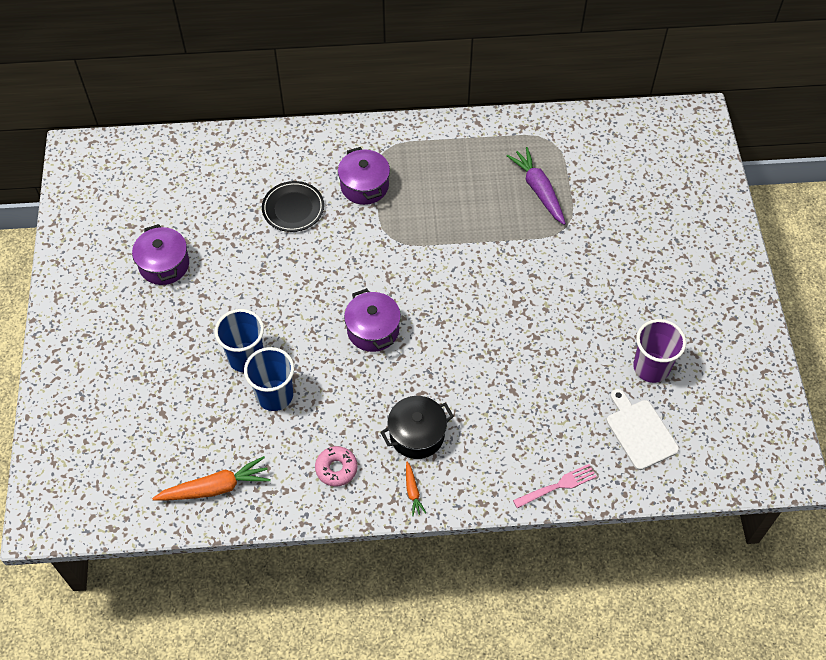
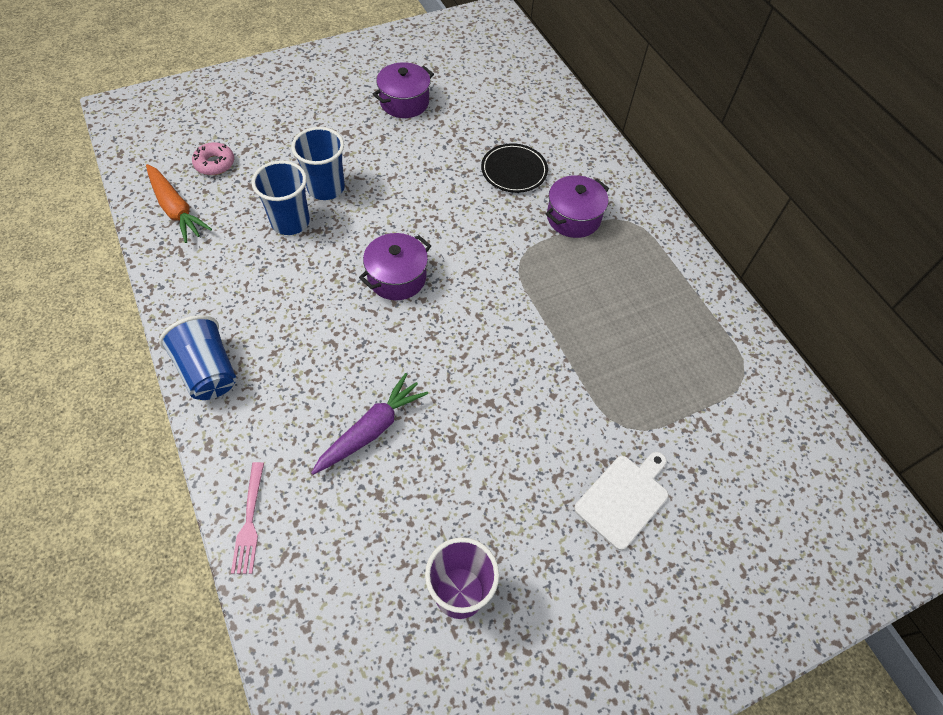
camera: 65 degrees right, 0 degrees up
pink donut [315,446,357,487] -> pink donut moved to [192,142,234,175]
black pot [380,396,454,459] -> none
orange carrot [406,462,426,516] -> blue cup [159,315,236,400]
purple carrot [506,147,566,225] -> purple carrot moved to [311,373,428,475]
pink fork [513,464,597,508] -> pink fork turned 45 degrees clockwise [231,462,264,574]
white cutting board [607,389,679,470] -> white cutting board moved to [574,452,669,550]

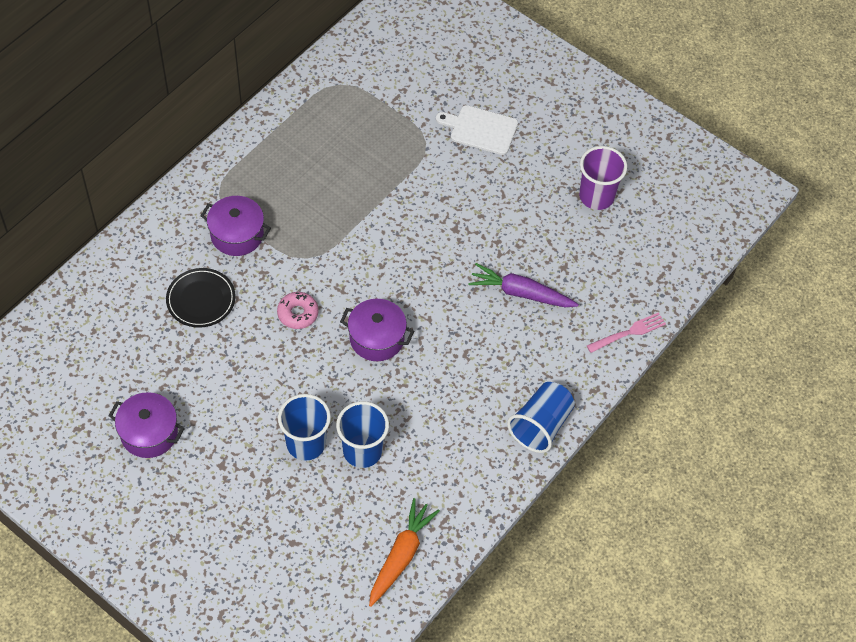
camera: 115 degrees left, 0 degrees up
pink donut [192,142,234,175] -> pink donut moved to [277,292,319,329]

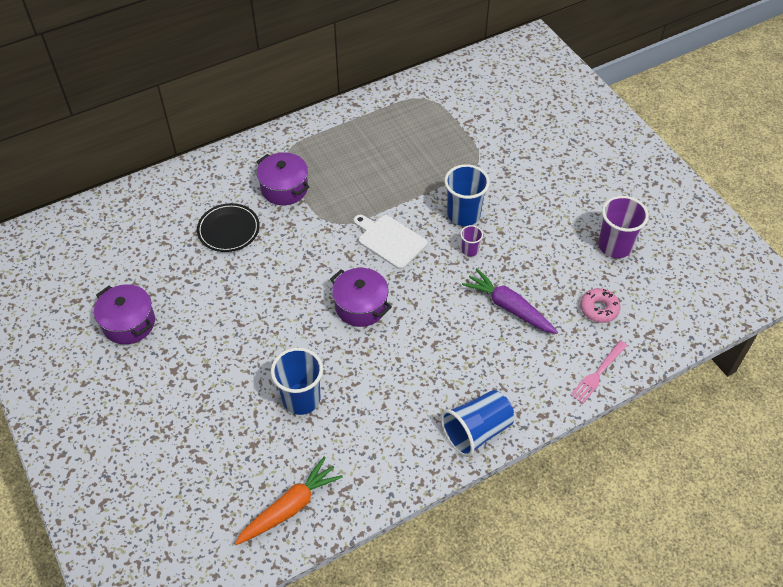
camera: 25 degrees right, 5 degrees down
pink donut [277,292,319,329] -> pink donut moved to [580,288,620,323]
blue cup [278,394,331,461] -> blue cup moved to [444,164,490,226]
white cutting board [436,105,518,155] -> white cutting board moved to [354,215,427,269]
pink fork [587,312,666,353] -> pink fork turned 135 degrees clockwise [570,340,628,404]
none -> purple cup [460,225,483,256]

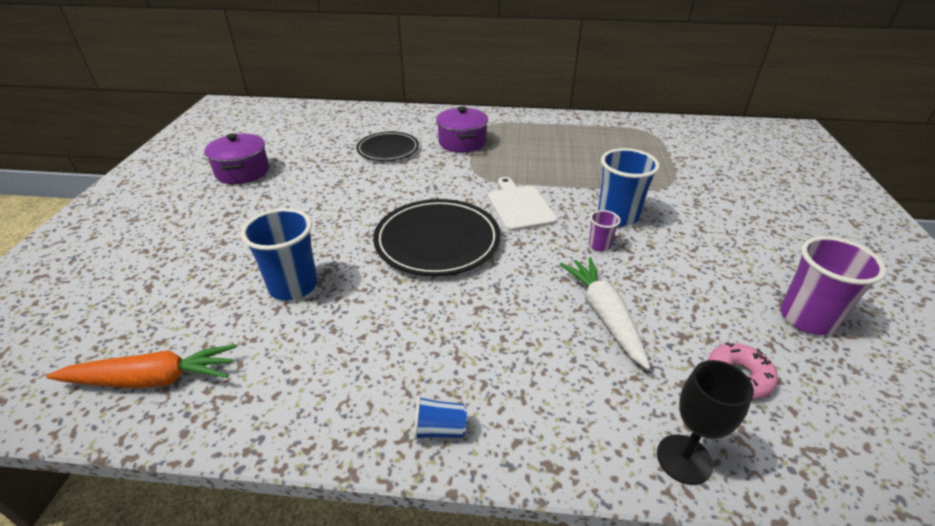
camera: 35 degrees right, 15 degrees down
purple pot [330,268,392,327] -> black plate [373,199,501,276]
blue cup [441,390,514,457] -> blue cup [414,396,467,440], size x0.50
purple carrot [462,268,558,334] -> white carrot [560,257,651,370]
pink fork [570,340,628,404] -> black goblet [657,360,754,485]

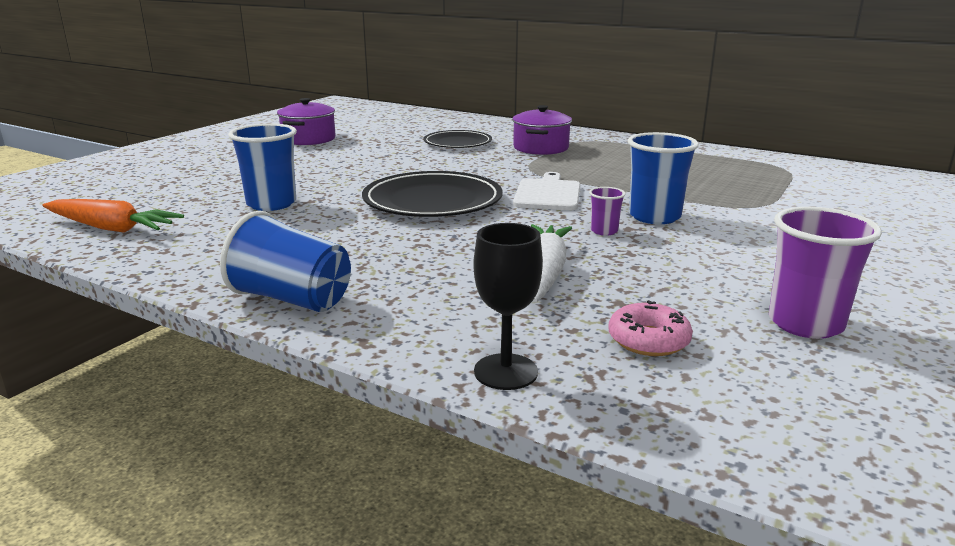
camera: 25 degrees right, 15 degrees down
blue cup [414,396,467,440] -> blue cup [220,211,351,312], size x1.99

